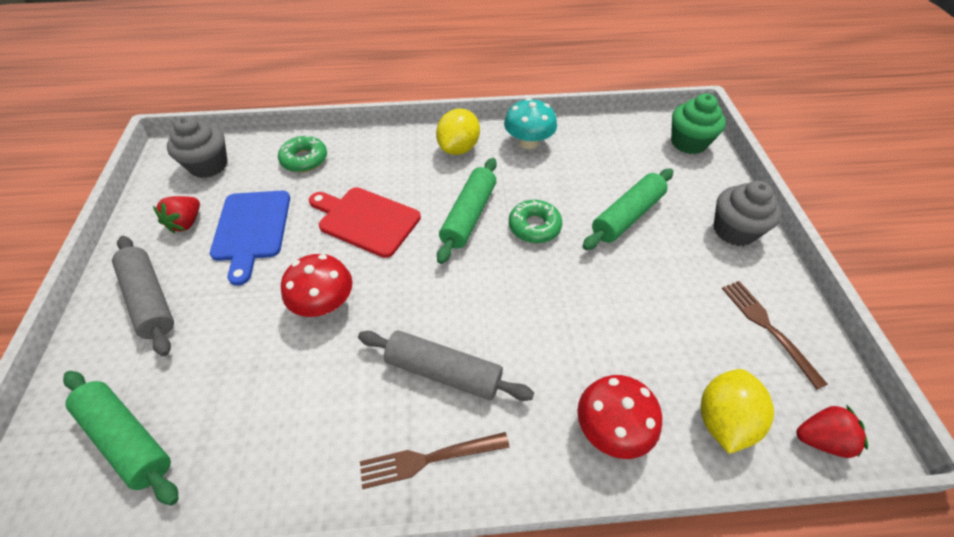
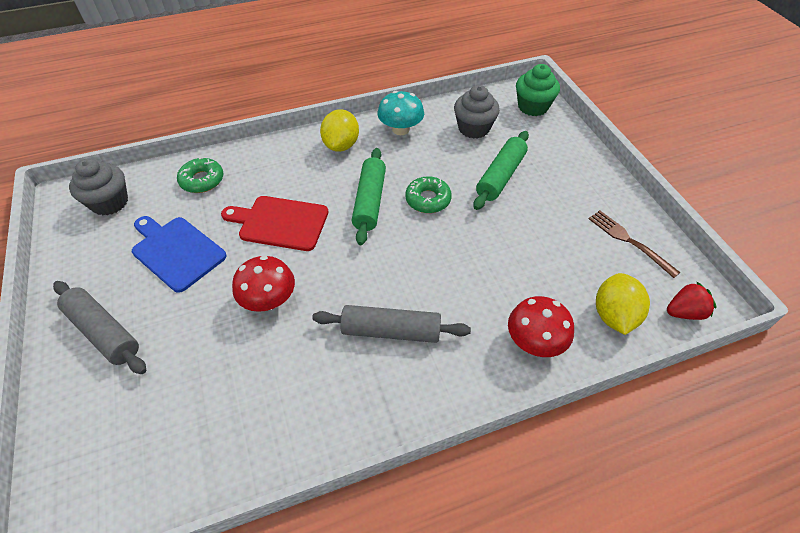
camera: 15 degrees left, 0 degrees up
green rolling pin [63,371,179,505] -> none
red strawberry [153,196,200,234] -> none
blue cutting board [210,191,290,286] -> blue cutting board turned 150 degrees clockwise [132,216,227,293]
brown fork [360,432,510,489] -> none
grey cupcake [714,181,781,246] -> grey cupcake moved to [454,85,500,139]

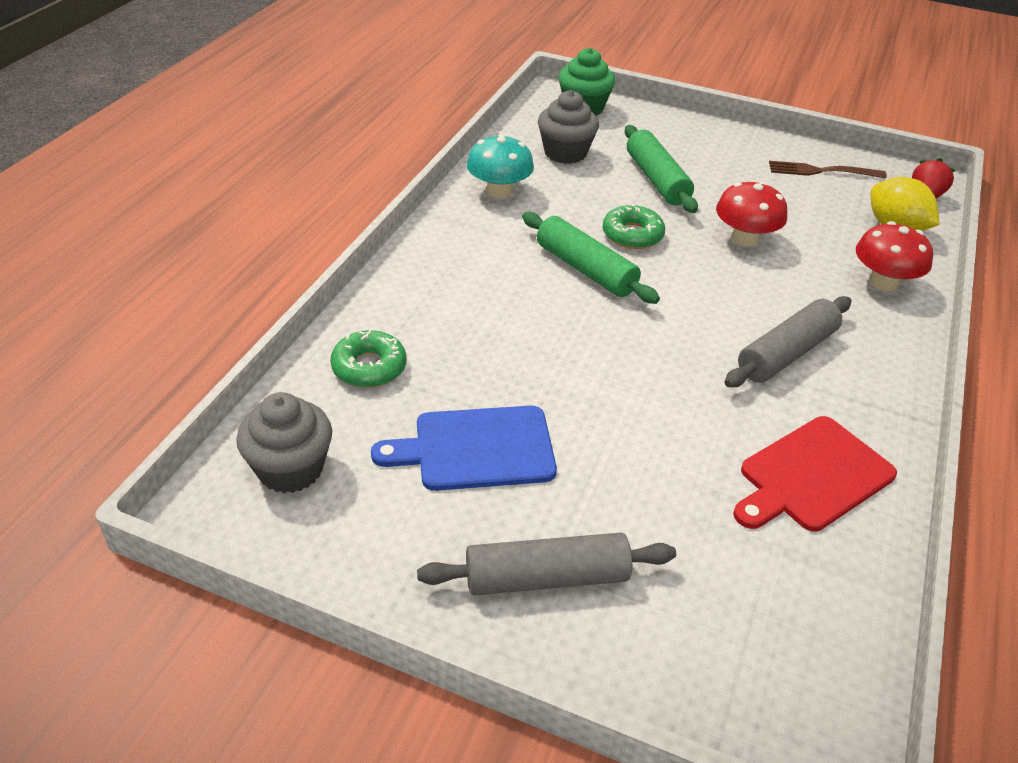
camera: 50 degrees left, 10 degrees down
red cutting board [221,196,328,251] -> red cutting board moved to [733,416,897,532]
red mushroom [232,255,295,312] -> red mushroom moved to [716,181,787,246]
yellow lemon [320,109,359,152] -> none

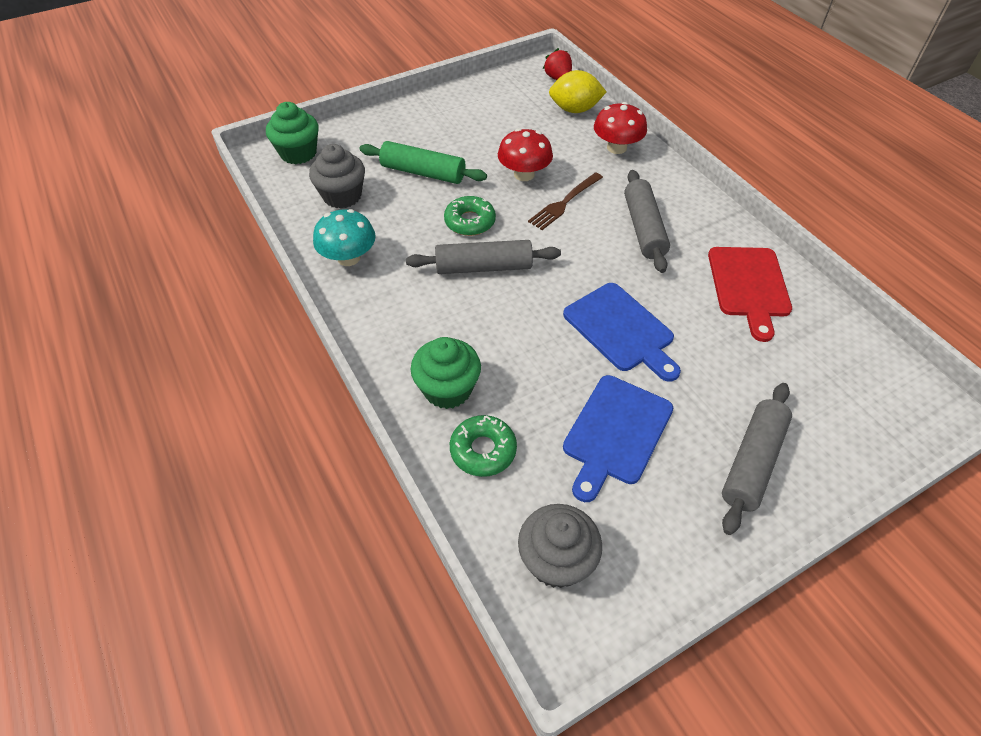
camera: 50 degrees left, 10 degrees up
green rolling pin [522,212,660,304] -> grey rolling pin [406,240,561,274]
brown fork [769,161,887,178] -> brown fork moved to [528,172,603,230]
none -> green cupcake [410,337,481,409]
none -> blue cutting board [563,283,681,382]

